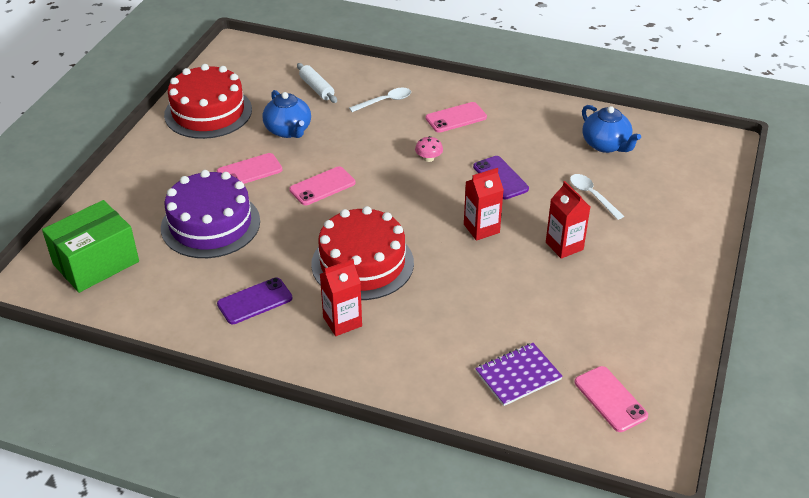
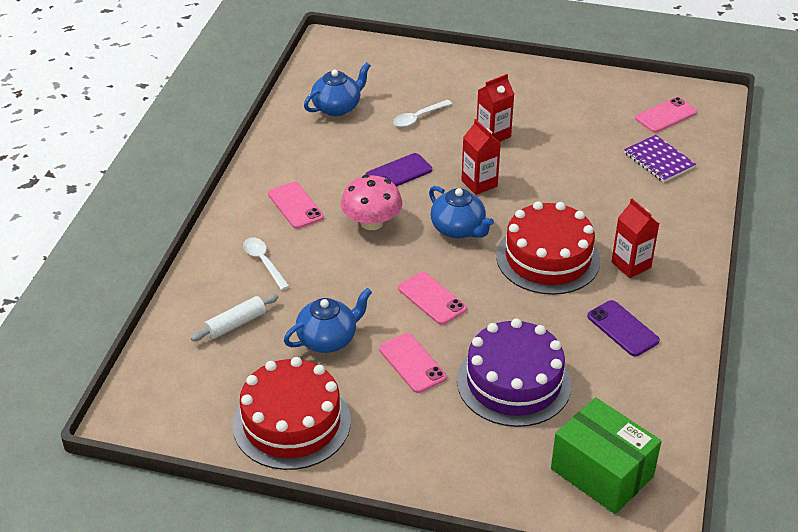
camera: 95 degrees left, 0 degrees up
pink mushroom [415,136,443,162] -> pink mushroom [341,175,402,230], size x1.99
none -> blue teapot [429,186,494,239]

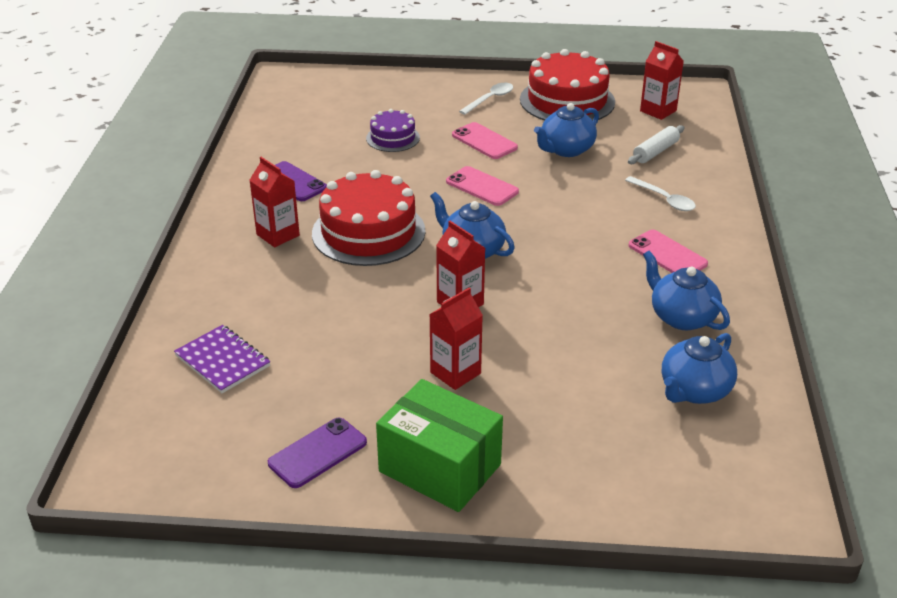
camera: 170 degrees right, 5 degrees down
pink mushroom [341,175,402,230] -> none
purple phone [366,153,432,187] -> purple phone moved to [268,418,367,488]
white spoon [393,100,452,127] -> white spoon moved to [459,83,513,115]
purple cake [457,319,572,427] -> purple cake [366,109,420,152], size x0.54
green box [551,397,662,514] -> green box moved to [376,379,503,512]
pink phone [635,97,697,133] -> none
none -> red carton [640,41,684,120]
none -> blue teapot [643,251,730,330]

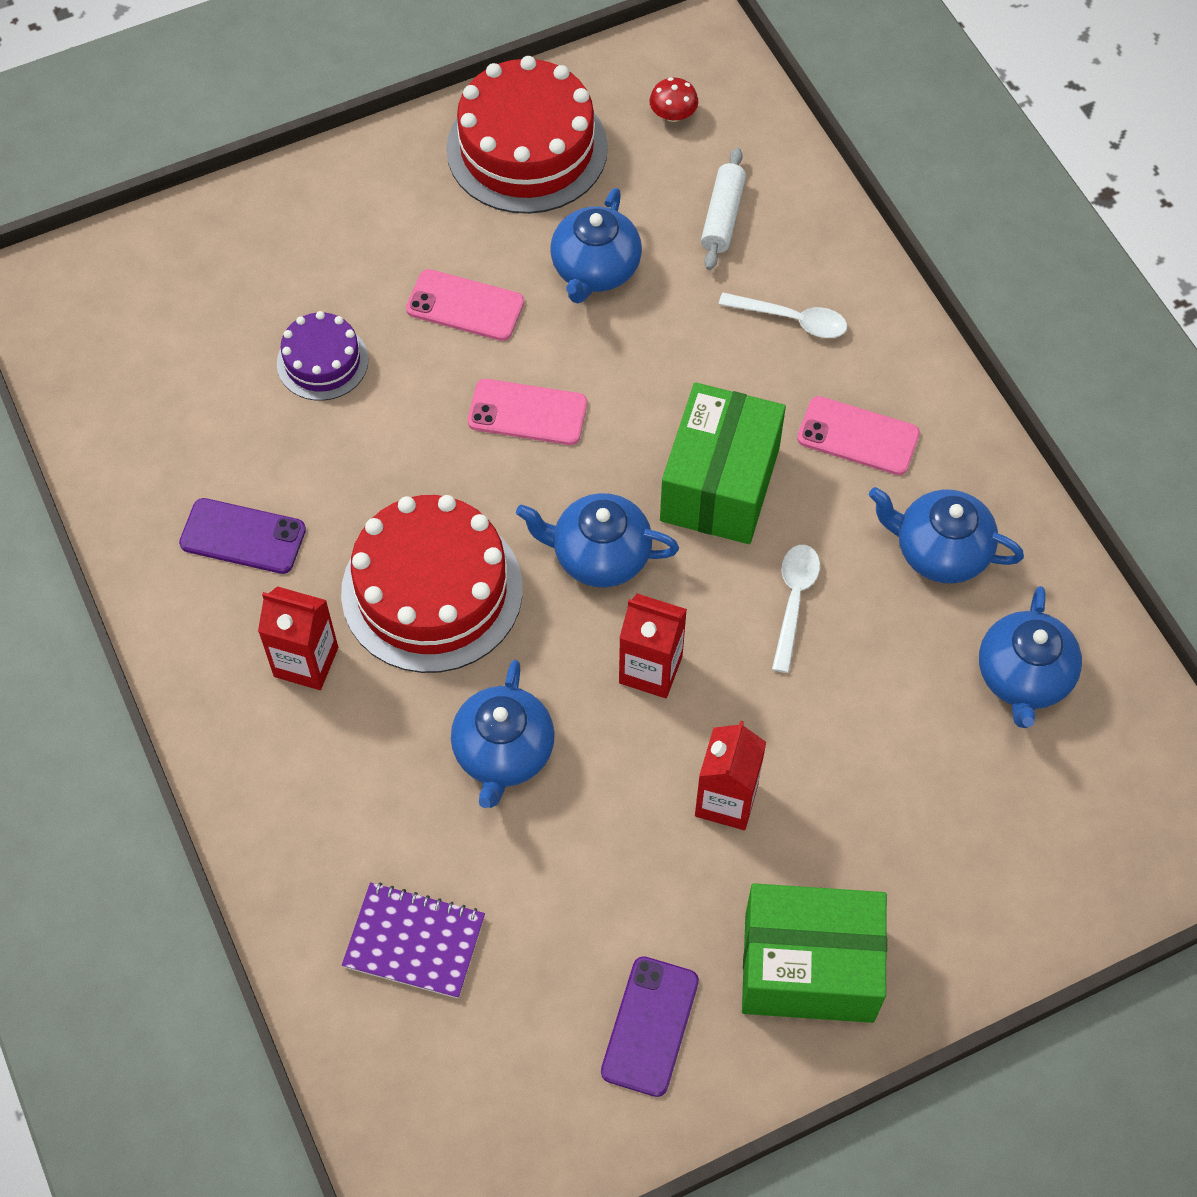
camera: 30 degrees left, 25 degrees up
white spoon [459,83,513,115] -> white spoon moved to [772,545,820,673]
red carton [640,41,684,120] -> red mushroom [649,77,698,122]
none -> blue teapot [451,660,555,808]
none -> green box [660,382,786,544]

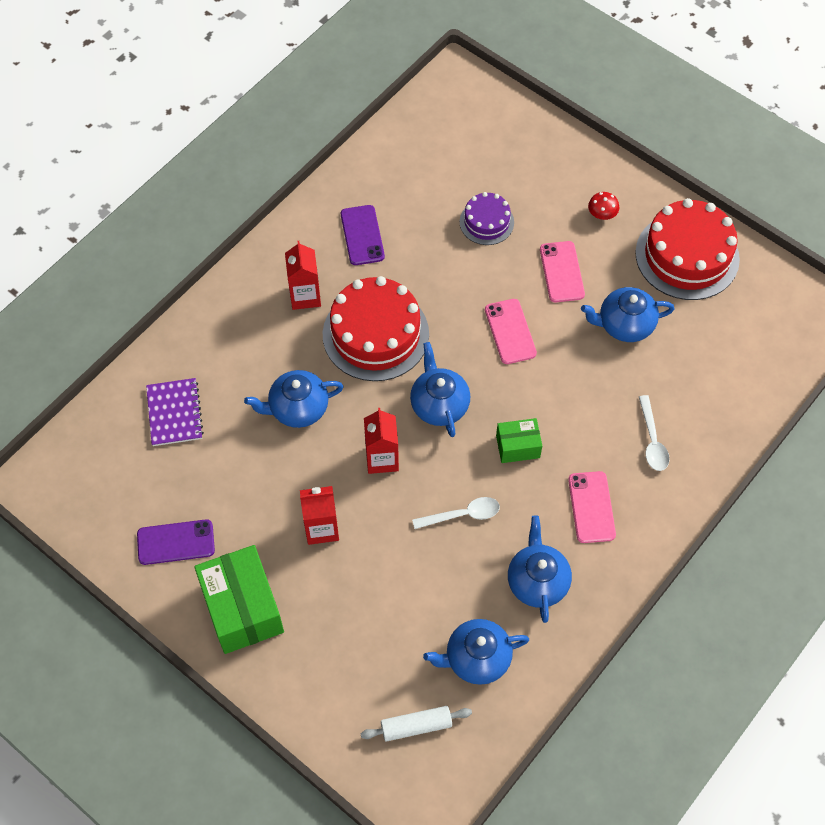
camera: 65 degrees right, 0 degrees up
red mushroom [649,77,698,122] -> red mushroom moved to [588,192,619,220]
green box [660,382,786,544] -> green box [496,418,542,463], size x0.54
white rolling pin [701,148,746,270] -> white rolling pin moved to [360,706,472,742]

